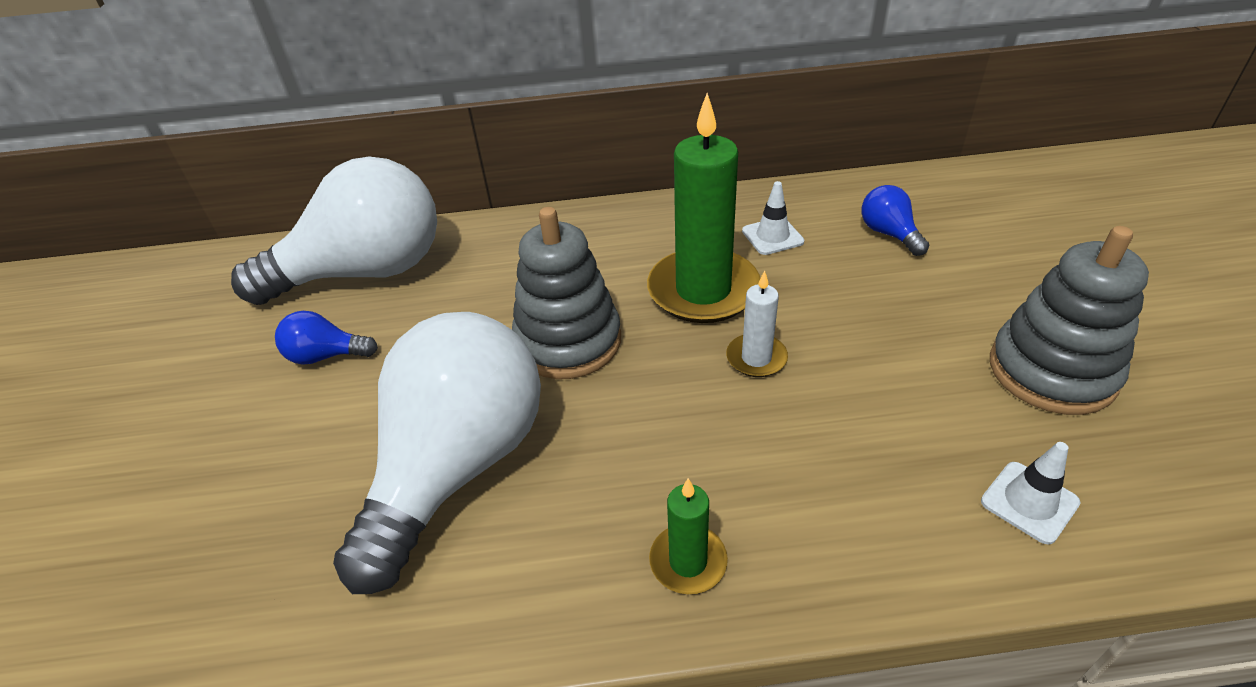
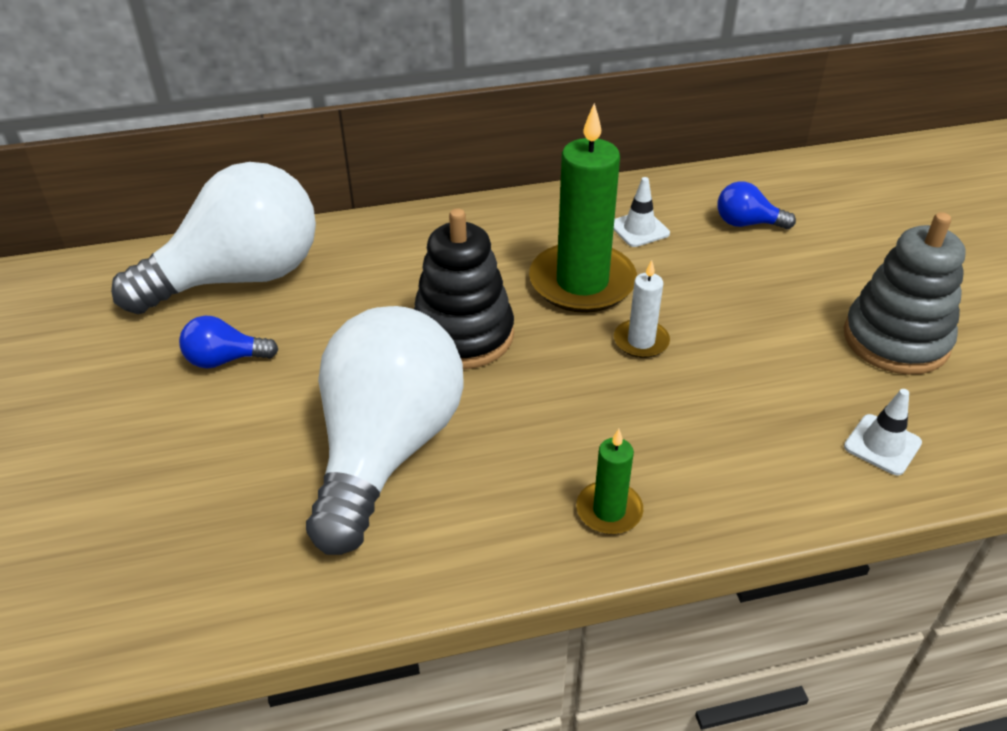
camera: 10 degrees left, 0 degrees up
grey stacking toy [512,207,621,379] -> black stacking toy [414,208,514,369]
blue light bulb [862,185,929,256] -> blue light bulb turned 45 degrees counterclockwise [718,181,796,229]

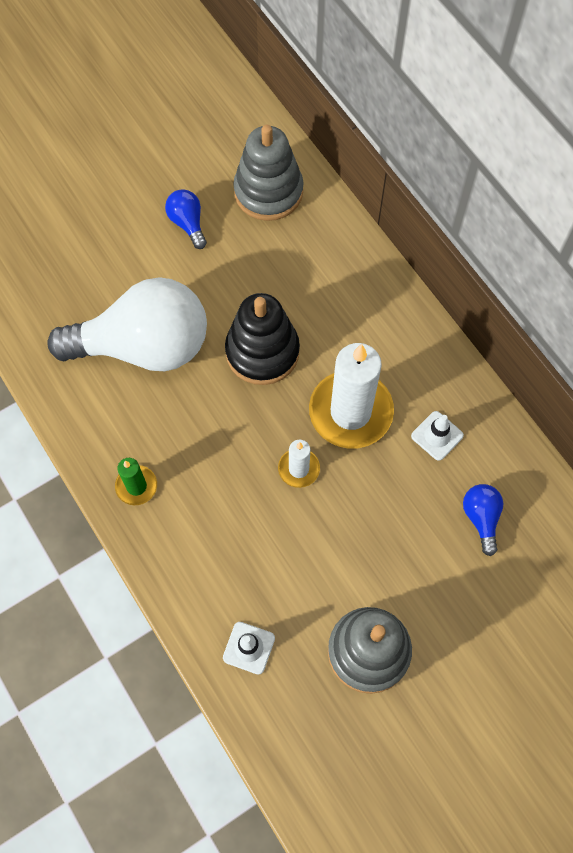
camera: 70 degrees right, 25 degrees up
white light bulb [111,162,316,314] -> grey stacking toy [233,125,303,221]
green candle [529,103,637,313] -> white candle [309,343,394,449]

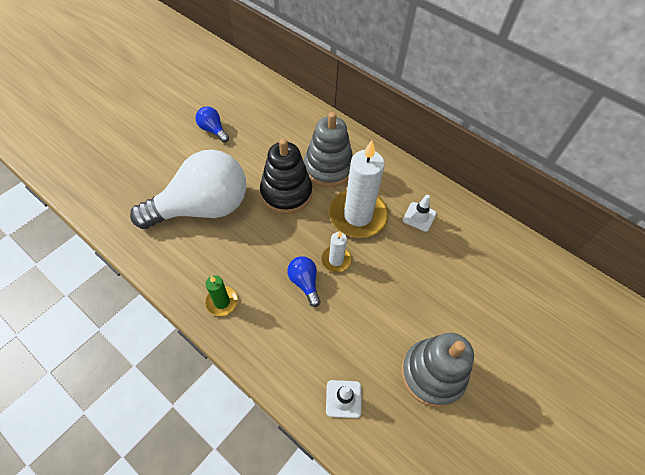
camera: 20 degrees left, 10 degrees down
grey stacking toy [233,125,303,221] -> grey stacking toy moved to [304,112,353,187]
blue light bulb [463,484,503,556] -> blue light bulb moved to [287,256,320,307]

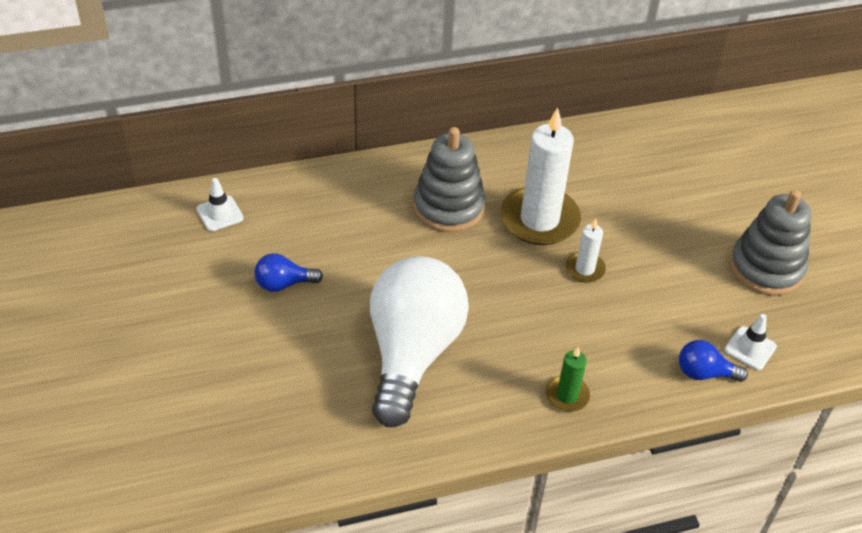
camera: 55 degrees left, 10 degrees down
black stacking toy [260,139,312,214] -> none
blue light bulb [287,256,320,307] -> blue light bulb moved to [679,340,748,382]
white traffic cone [403,195,436,232] -> white traffic cone moved to [197,178,244,231]

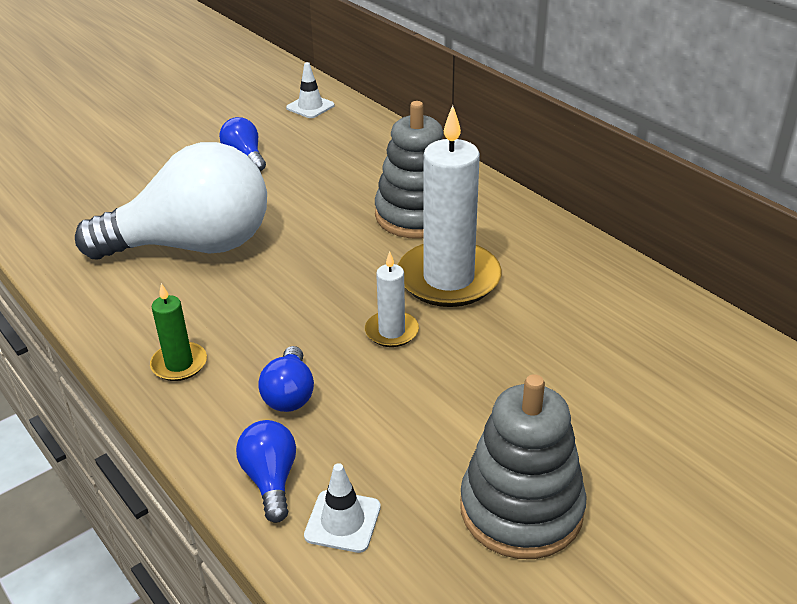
camera: 70 degrees right, 10 degrees down
none -> blue light bulb [258,346,314,412]

